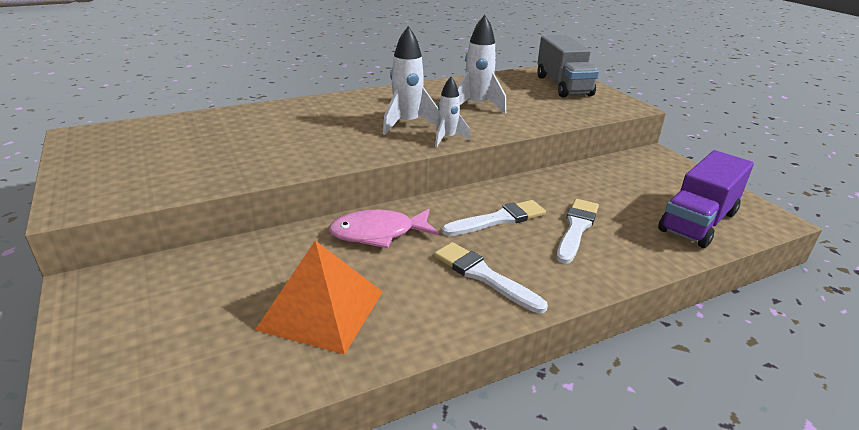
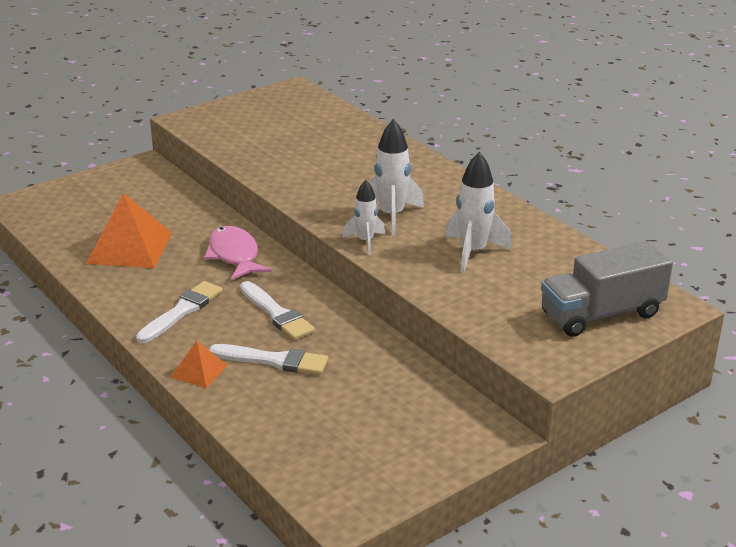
camera: 80 degrees right, 0 degrees up
purple truck [658,150,754,248] -> none
none -> orange pyramid [171,341,228,388]

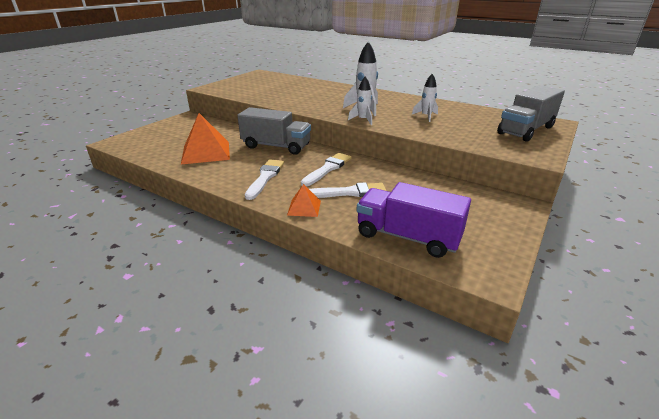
camera: 20 degrees left, 0 degrees up
pink fish [204,226,272,281] -> grey truck [237,107,311,155]
white brush [240,281,315,340] -> white brush turned 90 degrees counterclockwise [301,153,351,186]
white rocket [445,152,512,273] -> white rocket [412,74,438,122], size x0.64
none -> purple truck [356,182,471,258]

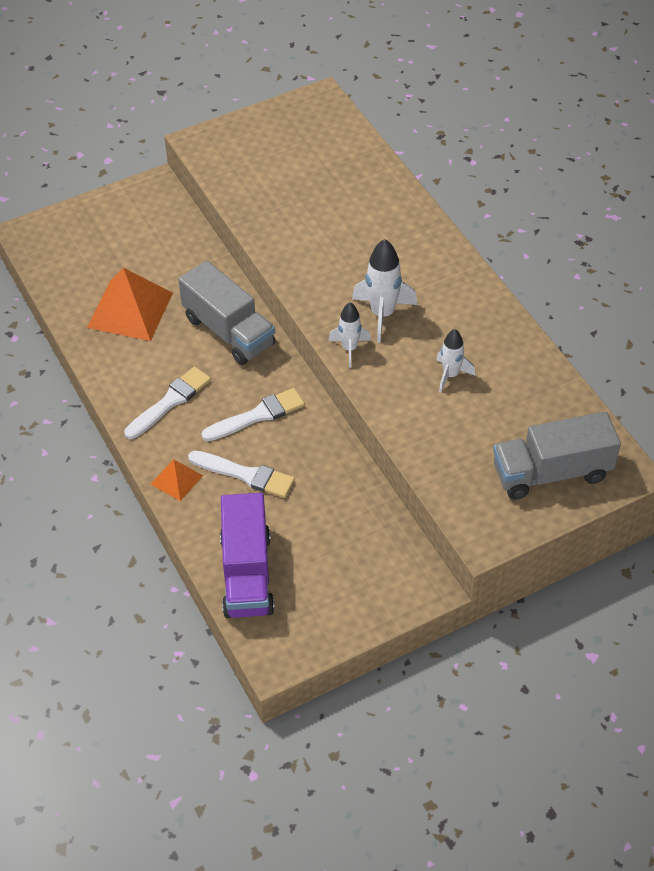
camera: 30 degrees right, 20 degrees up
purple truck [356,182,471,258] -> purple truck turned 150 degrees counterclockwise [220,493,274,618]

